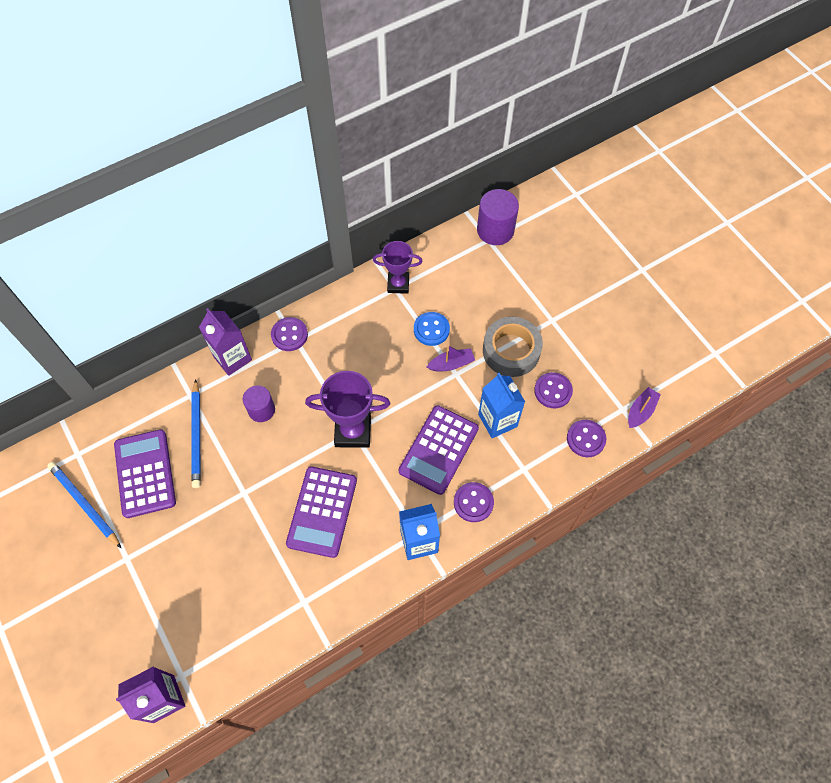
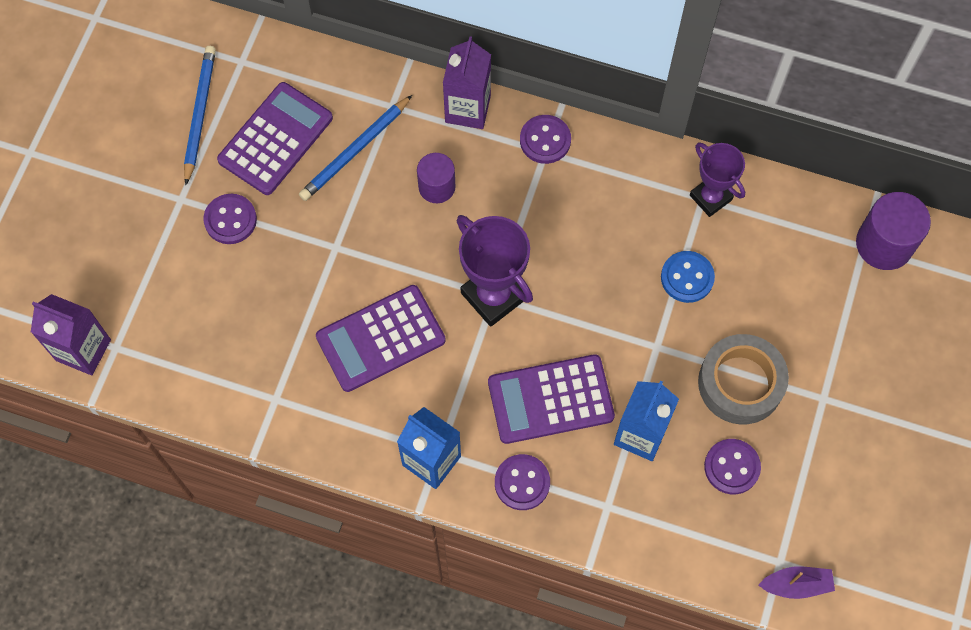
camera: 50 degrees right, 5 degrees up
purple boat [427,345,475,371] -> none
purple button [567,420,606,457] -> purple button moved to [203,194,257,244]

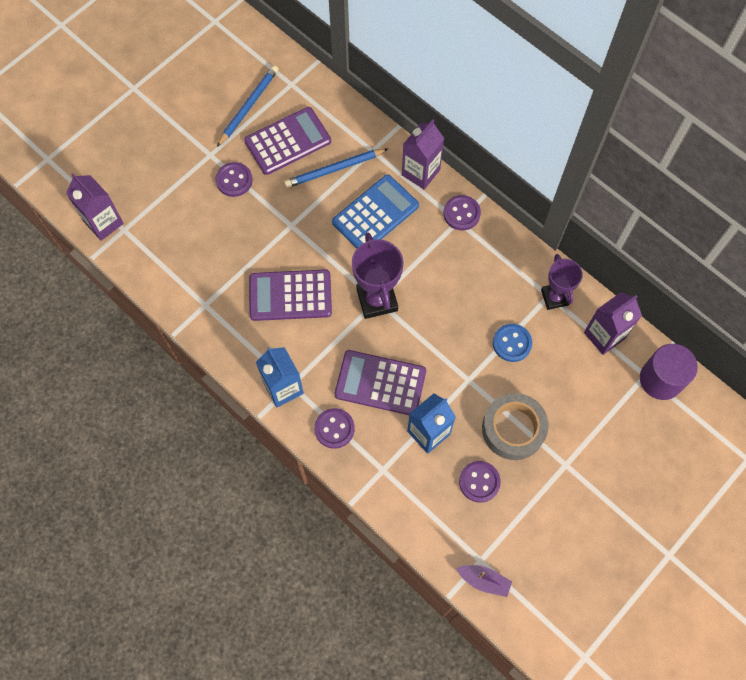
camera: 25 degrees right, 0 degrees up
purple cylinder [417,153,455,203] -> blue calculator [332,175,419,248]
none -> purple carton [584,292,642,355]

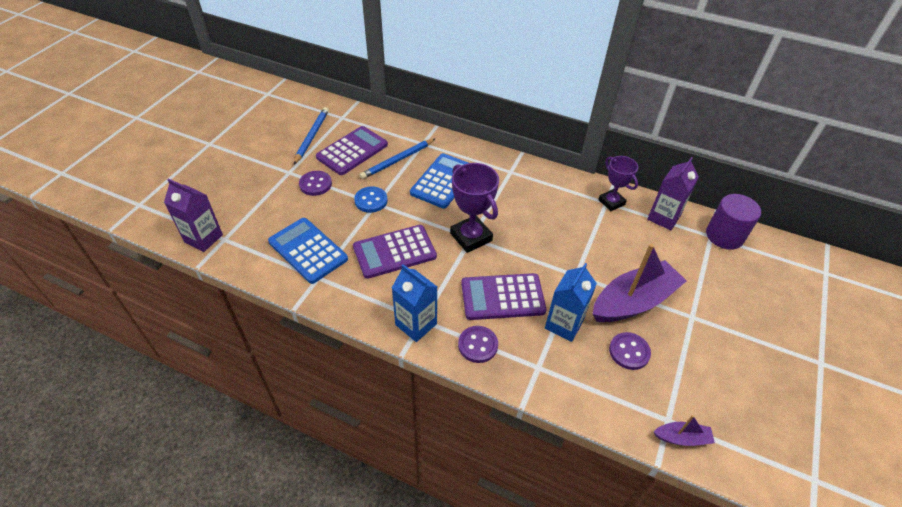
camera: 20 degrees left, 20 degrees down
purple carton [402,120,445,189] -> none
purple button [443,195,481,230] -> none
grey tape [482,393,549,460] -> purple boat [593,243,687,322]
blue button [493,324,532,362] -> blue button moved to [354,186,388,213]
none -> blue calculator [268,218,348,284]

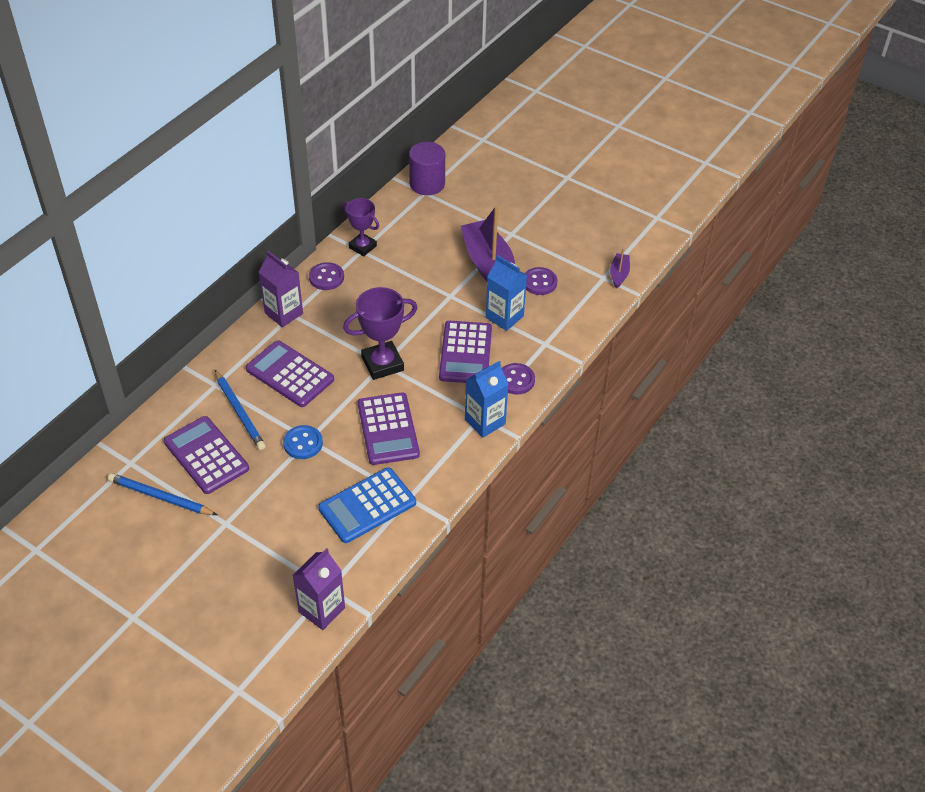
camera: 80 degrees left, 0 degrees up
purple button [299,171,332,196] -> purple button moved to [309,262,344,290]
blue calculator [410,153,468,209] -> purple calculator [246,341,334,407]
purple trophy [598,156,638,211] -> purple trophy turned 60 degrees clockwise [343,198,379,256]
purple carton [647,157,699,230] -> purple carton moved to [259,251,303,327]

